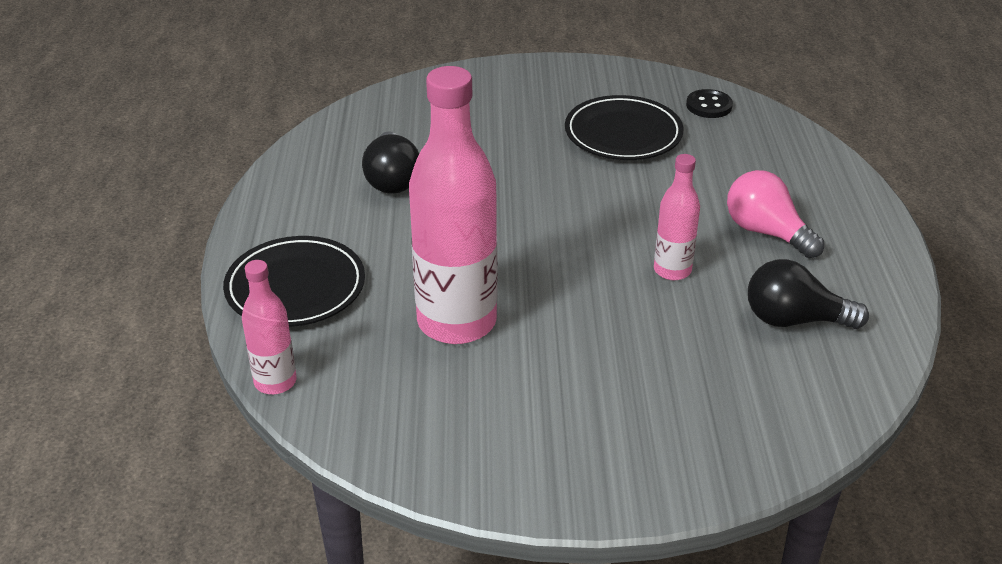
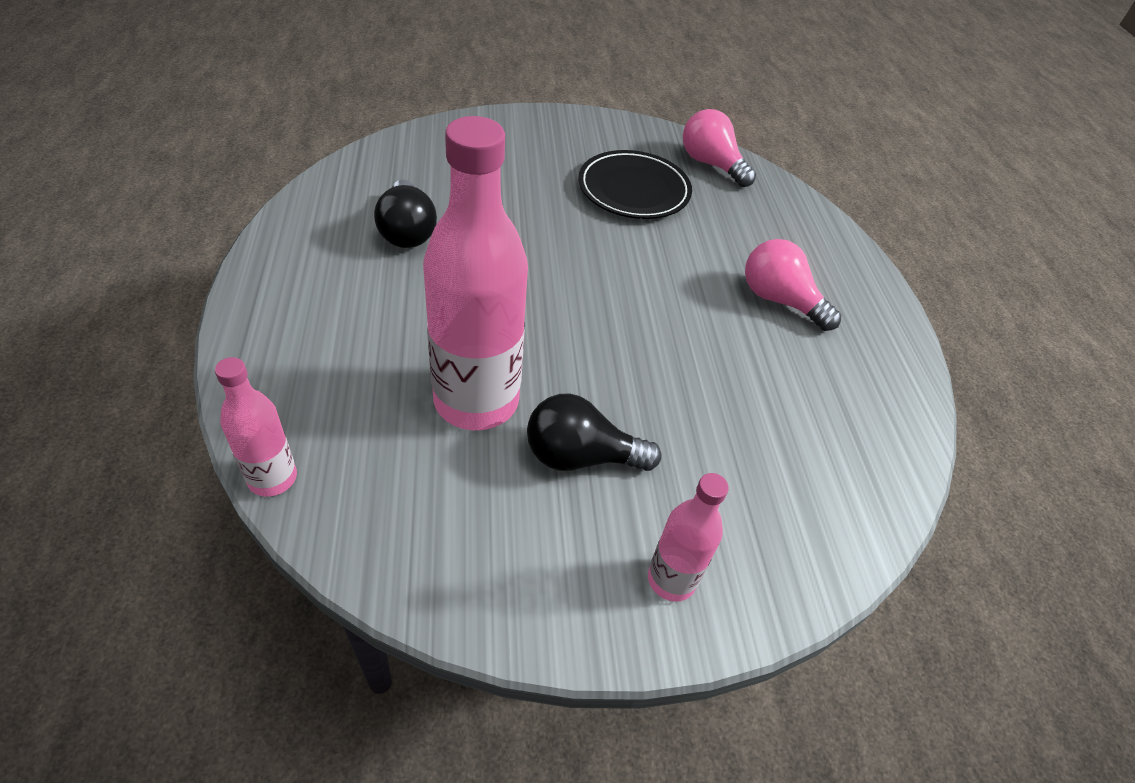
camera: 10 degrees left, 10 degrees up
black plate [223,236,365,327] -> none
pink bottle [654,154,700,280] -> pink bottle moved to [648,473,729,602]
black button [686,89,733,118] -> pink light bulb [683,109,756,187]
black light bulb [748,259,869,329] -> black light bulb moved to [527,393,661,471]

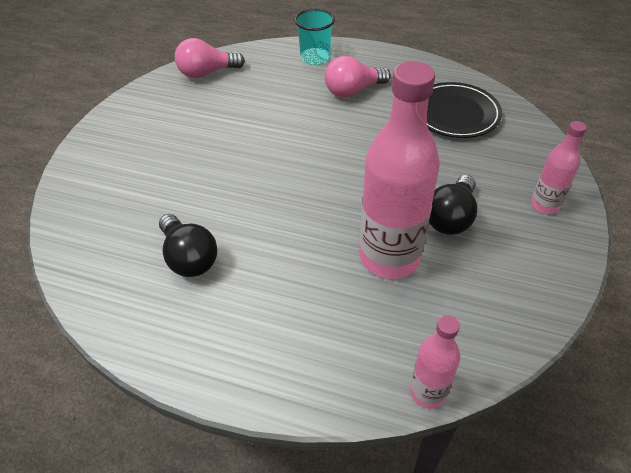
camera: 60 degrees left, 0 degrees up
black light bulb [374,180,437,248] -> black light bulb turned 45 degrees clockwise [159,214,217,277]
black plate [578,150,692,219] -> black plate moved to [427,82,502,138]
none -> turquoise cup [295,9,335,65]

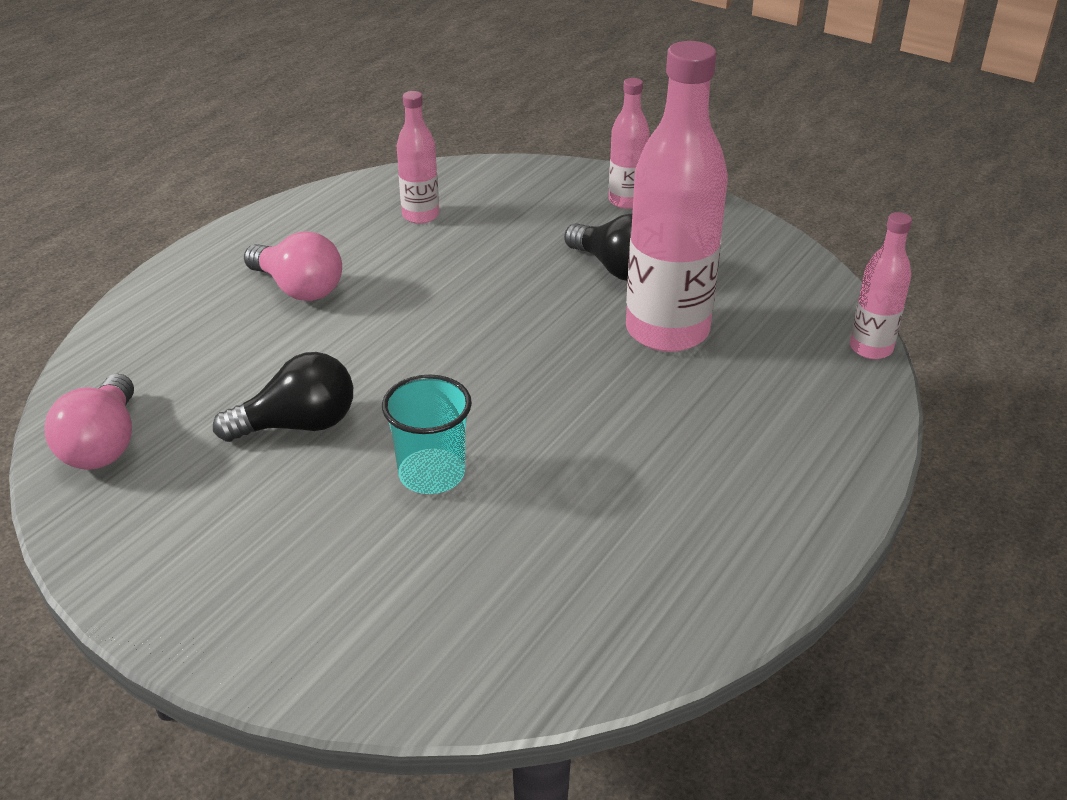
camera: 75 degrees left, 10 degrees down
black light bulb [159,214,217,277] -> black light bulb moved to [213,352,353,442]
turquoise cup [295,9,335,65] -> turquoise cup moved to [382,375,472,494]
pink light bulb [325,56,391,97] -> pink light bulb turned 45 degrees counterclockwise [244,231,342,301]
black plate [427,82,502,138] -> pink bottle [397,91,439,224]

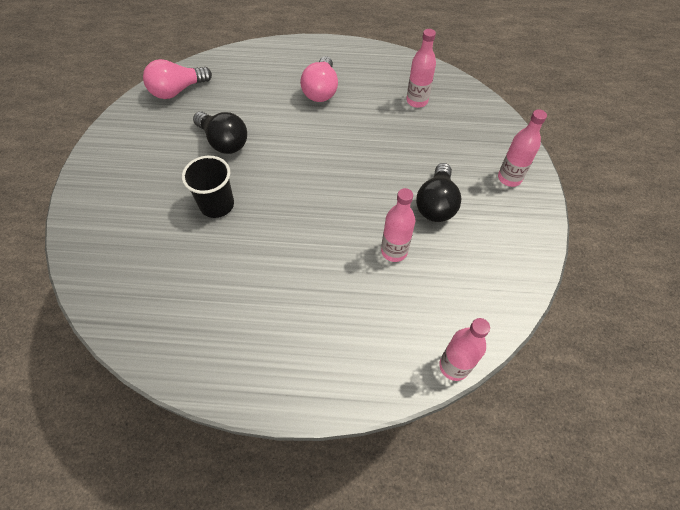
camera: 60 degrees right, 20 degrees up
turquoise cup [382,375,472,494] -> black cup [182,156,234,218]
pink bottle [626,41,728,352] -> pink bottle [381,188,415,262], size x0.50

